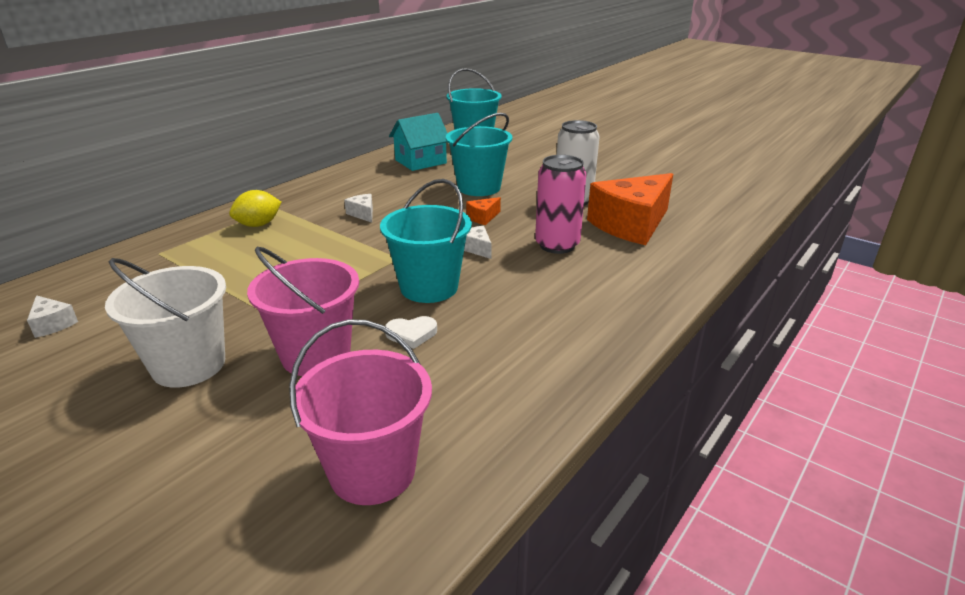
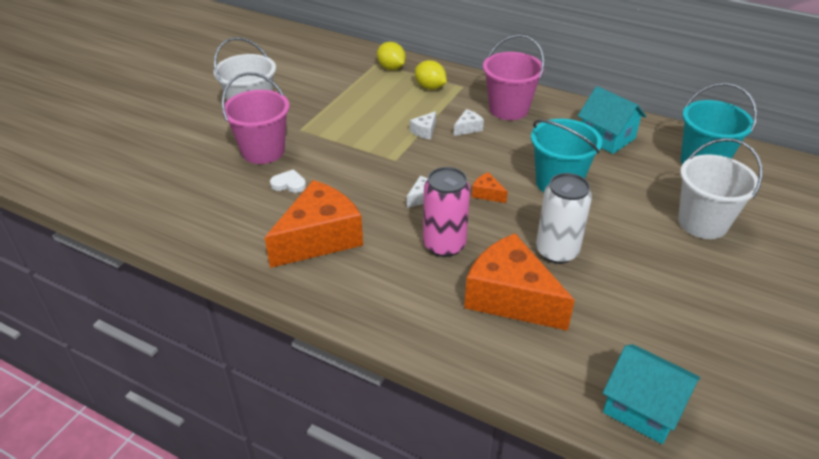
camera: 80 degrees right, 10 degrees up
white cheese [27,295,78,338] -> white cheese moved to [410,111,436,140]
pink bucket [289,319,432,505] -> pink bucket moved to [483,34,545,120]
turquoise bucket [380,179,472,303] -> none
white heart [385,316,437,349] -> white heart turned 120 degrees clockwise [270,169,306,193]
none -> orange cheese [265,180,363,268]
none -> yellow lemon [377,42,406,70]
none -> turquoise house [603,344,700,444]
none -> white bucket [678,138,763,239]

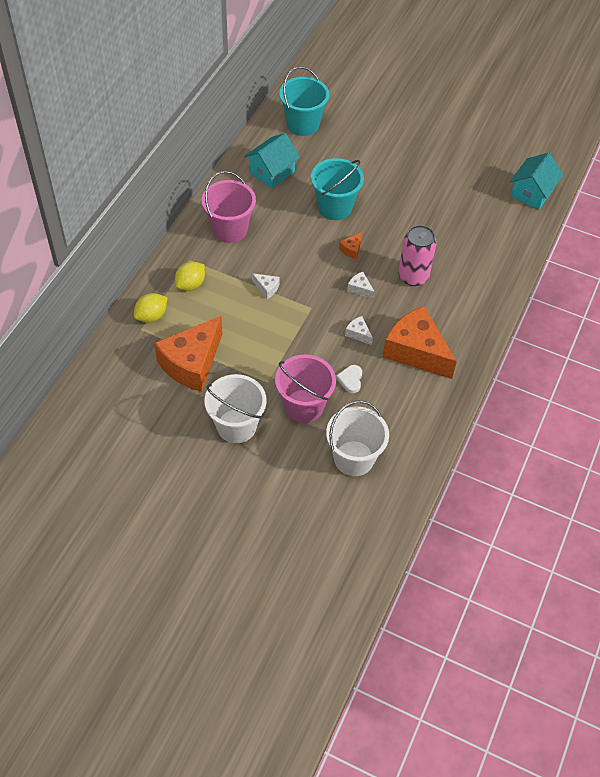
camera: 95 degrees left, 15 degrees up
white cheese [454,109,484,136] -> white cheese moved to [345,316,373,345]
orange cheese [464,233,575,331] -> orange cheese moved to [154,316,223,392]
white can [536,173,592,264] -> none
white bucket [678,138,763,239] -> white bucket moved to [326,400,389,476]

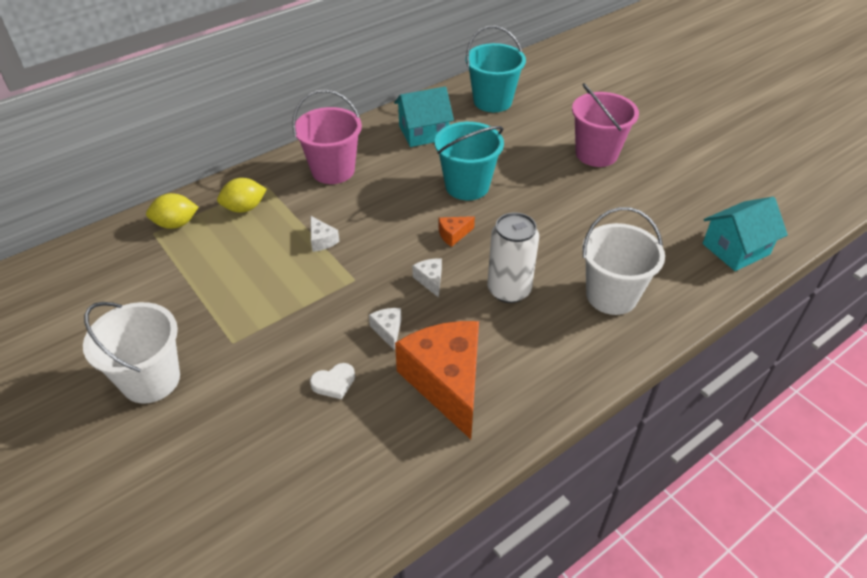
camera: 30 degrees right, 10 degrees down
orange cheese [154,316,223,392] -> none
pink bucket [275,355,336,423] -> pink bucket moved to [572,83,639,167]
white bucket [326,400,389,476] -> white bucket moved to [582,207,665,315]
white heart [336,365,362,393] -> white heart turned 150 degrees counterclockwise [310,363,355,400]
pink can [398,225,437,286] -> white can [487,212,539,303]

